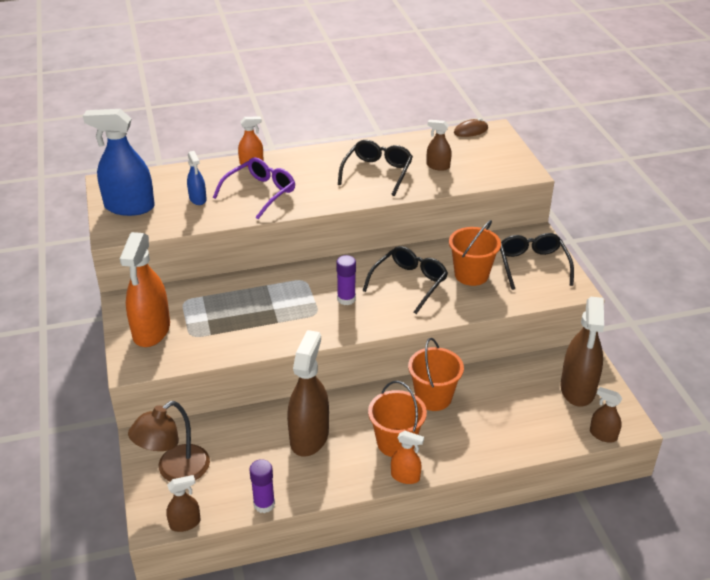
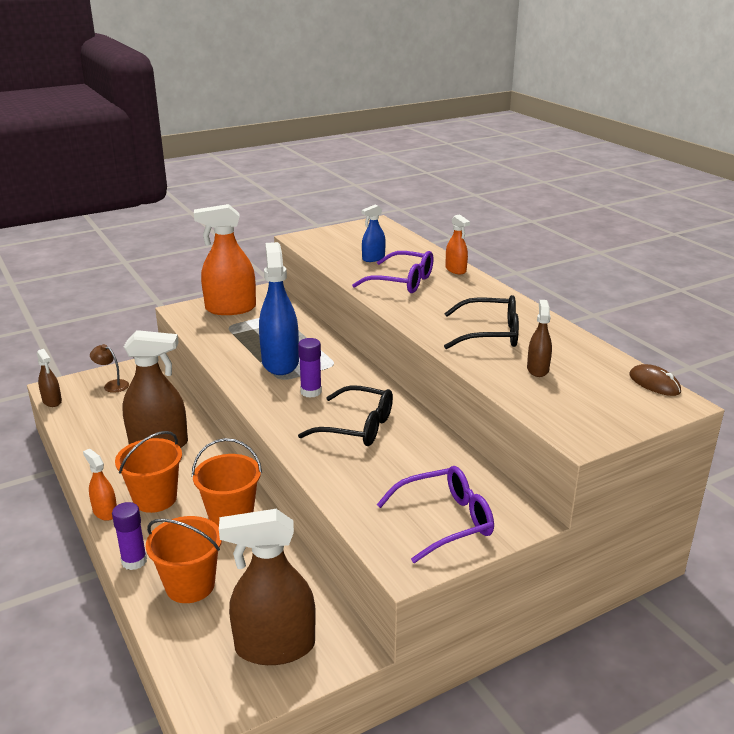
camera: 75 degrees right, 10 degrees down
blue spray bottle [83,109,155,216] -> blue spray bottle moved to [259,242,299,375]
brown lamp [128,401,210,481] -> brown lamp [90,344,129,393], size x0.54
purple glue stick [250,459,275,513] -> purple glue stick moved to [112,502,147,570]
orange spray bottle [391,431,424,484] -> orange spray bottle turned 135 degrees clockwise [83,449,117,521]
orange bucket [449,220,501,286] -> orange bucket moved to [146,516,222,603]
black glasses [500,233,574,290] -> purple glasses [377,466,494,563]
brown spray bottle [590,387,623,443] -> none

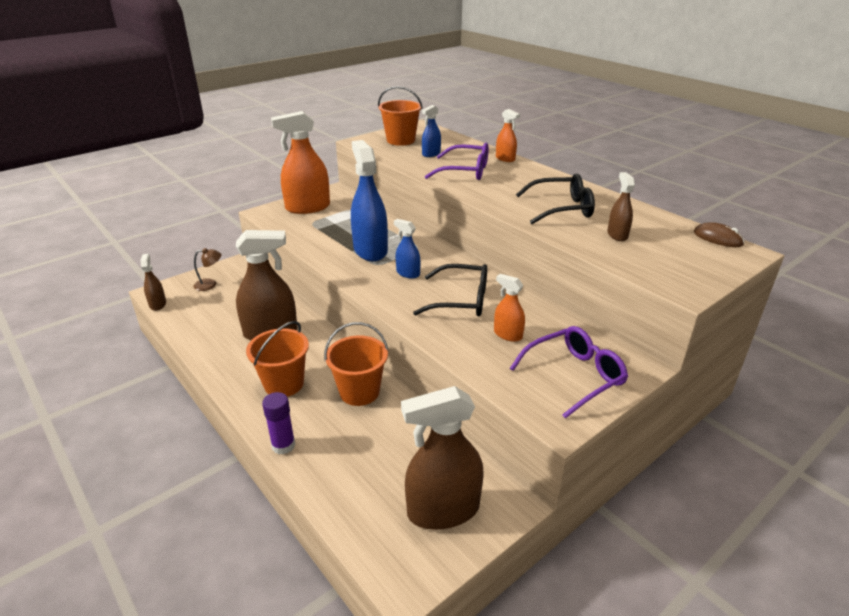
camera: 10 degrees left, 5 degrees up
brown spray bottle [37,349,62,407] -> brown spray bottle turned 150 degrees counterclockwise [140,254,166,311]
orange spray bottle [83,449,117,521] -> orange spray bottle moved to [494,274,525,342]
brown lamp [90,344,129,393] -> brown lamp turned 150 degrees clockwise [194,248,221,291]
orange bucket [146,516,222,603] -> orange bucket moved to [378,86,423,146]
purple glue stick [298,338,322,398] -> blue spray bottle [394,219,421,279]

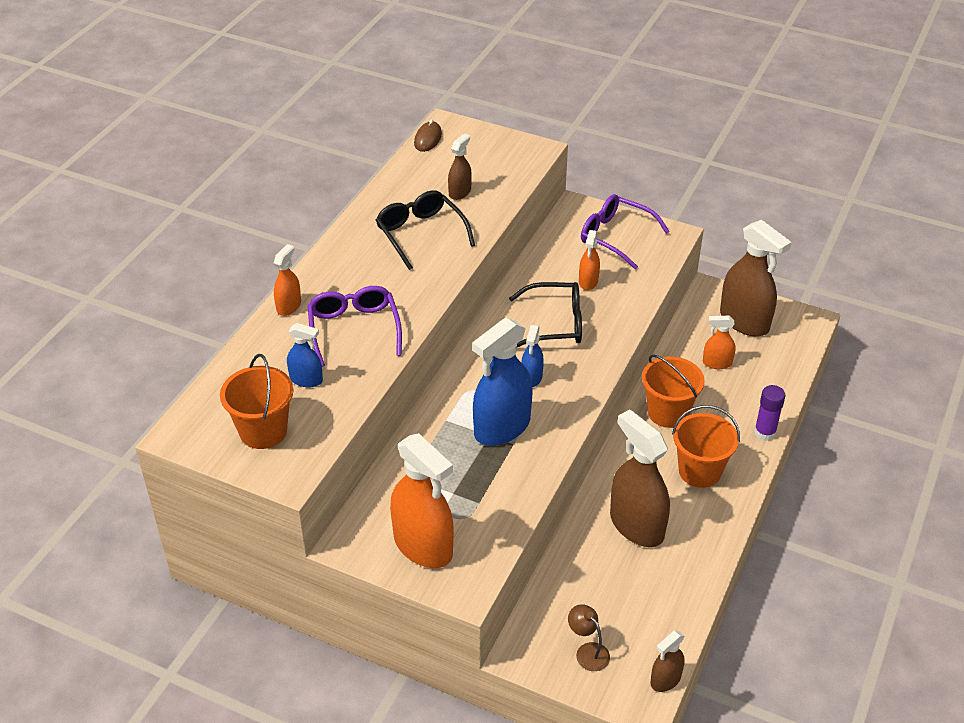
camera: 115 degrees left, 10 degrees up
black glasses [413,264,487,316] -> black glasses turned 105 degrees clockwise [509,282,582,347]
brown spray bottle [607,172,635,241] -> brown spray bottle turned 150 degrees clockwise [448,133,472,200]
none -> orange spray bottle [703,316,736,369]

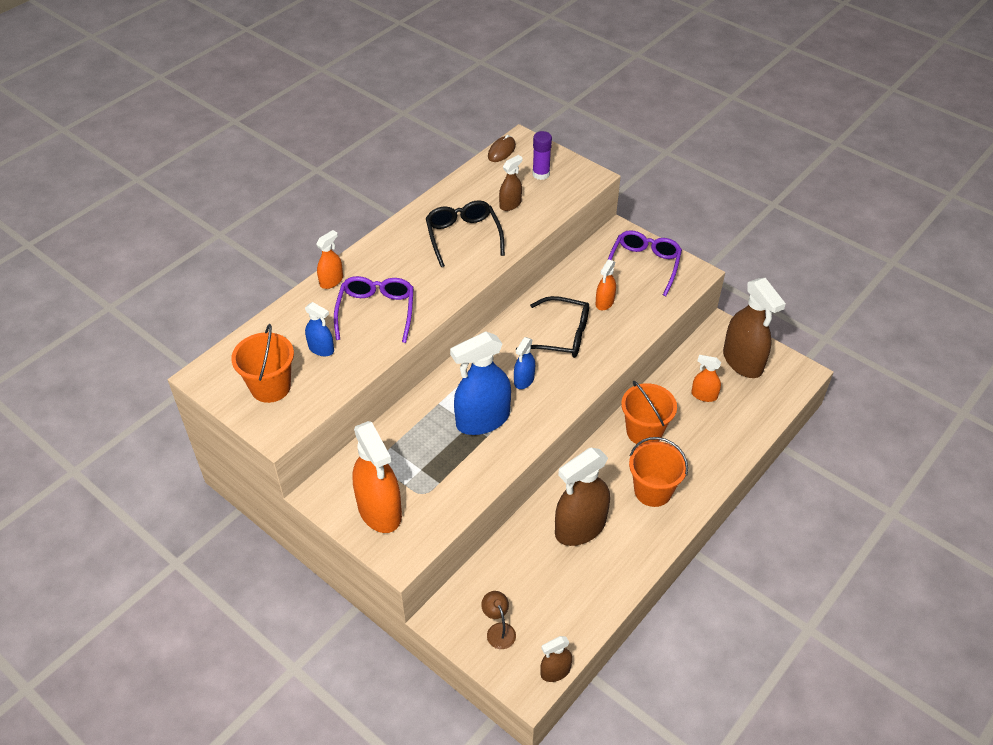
camera: 15 degrees right, 5 degrees up
purple glasses [581,194,670,269] -> purple glasses turned 60 degrees clockwise [608,230,682,296]
brown spray bottle [610,409,670,547] -> brown spray bottle turned 105 degrees counterclockwise [555,448,610,546]
purple glue stick [754,385,785,441] -> purple glue stick moved to [532,131,552,180]

